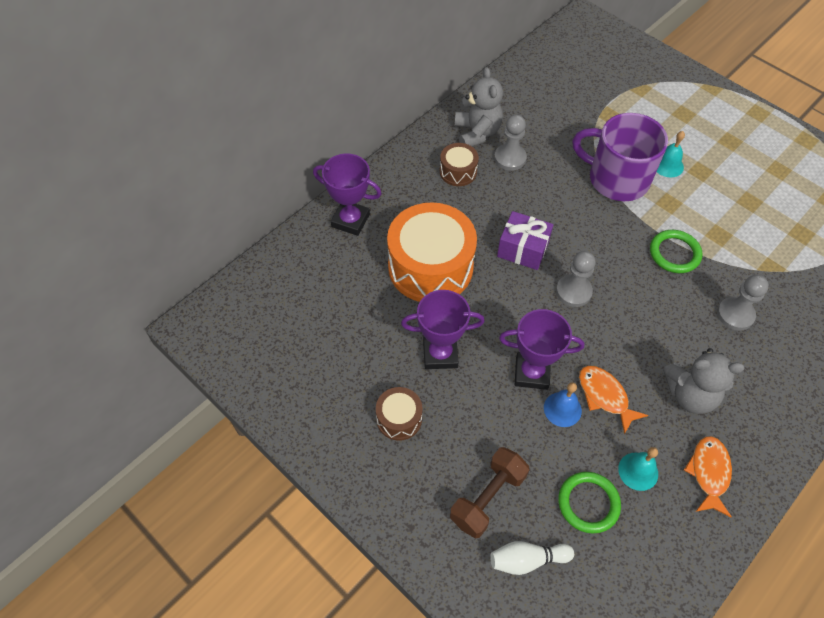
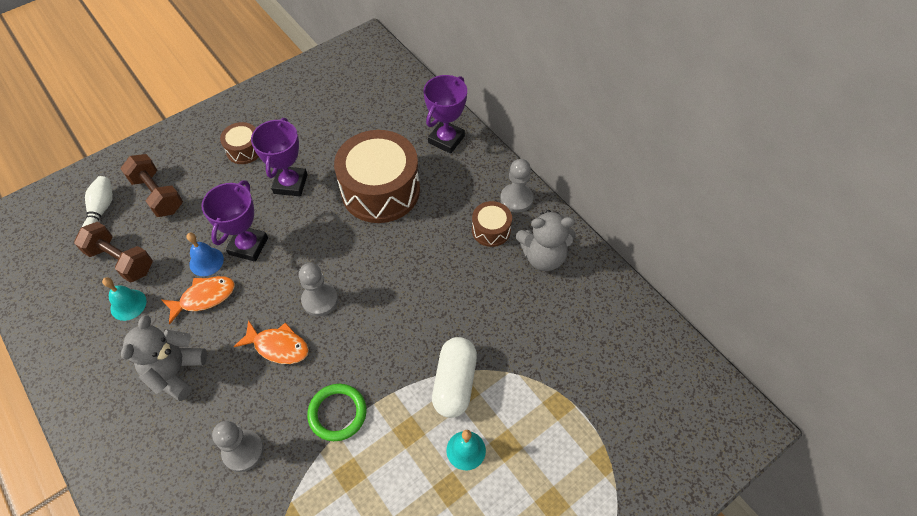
camera: 100 degrees right, 0 degrees up
orange drum [387,202,477,302] -> brown drum [334,130,420,223]
grey pawn [494,115,527,171] -> grey pawn moved to [500,159,533,213]
purple gift [497,211,553,270] -> none
green ring [558,472,621,533] -> brown dumbbell [74,222,153,283]
purple mug [572,113,668,201] -> white capsule [432,337,477,418]
orange fish [684,436,732,517] -> orange fish moved to [234,320,309,364]

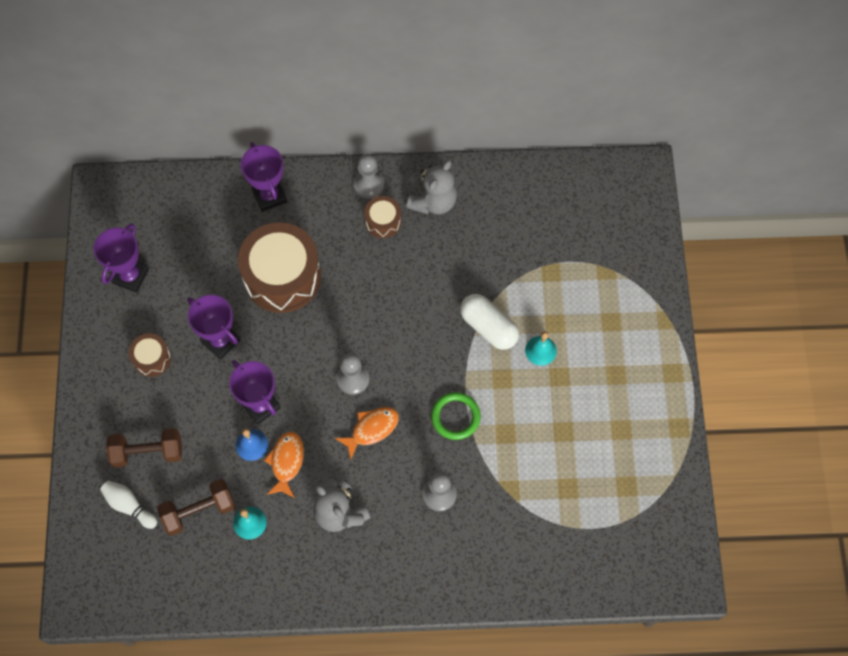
camera: 55 degrees left, 10 degrees up
none -> purple trophy [93,223,149,293]

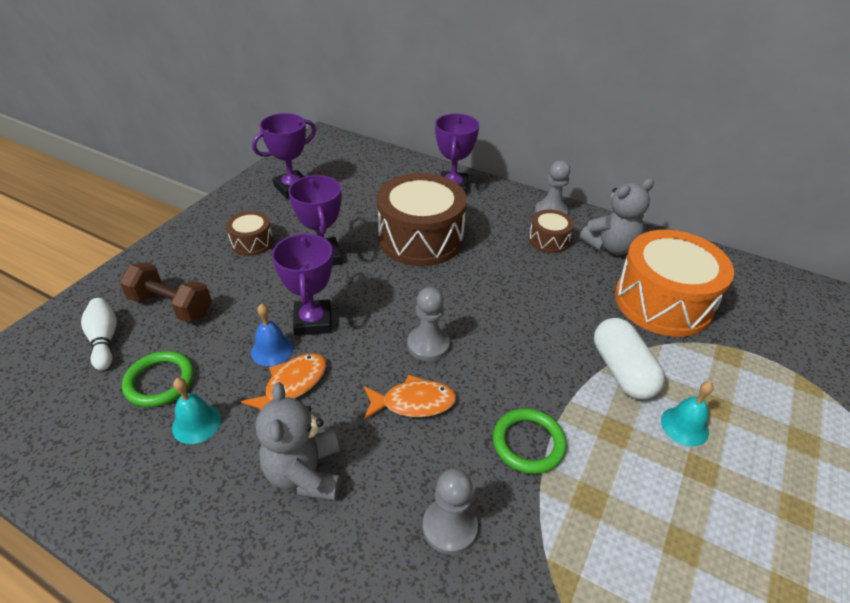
camera: 30 degrees right, 25 degrees down
brown dumbbell [157,479,235,536] -> green ring [122,351,194,407]
none -> orange drum [615,230,734,337]

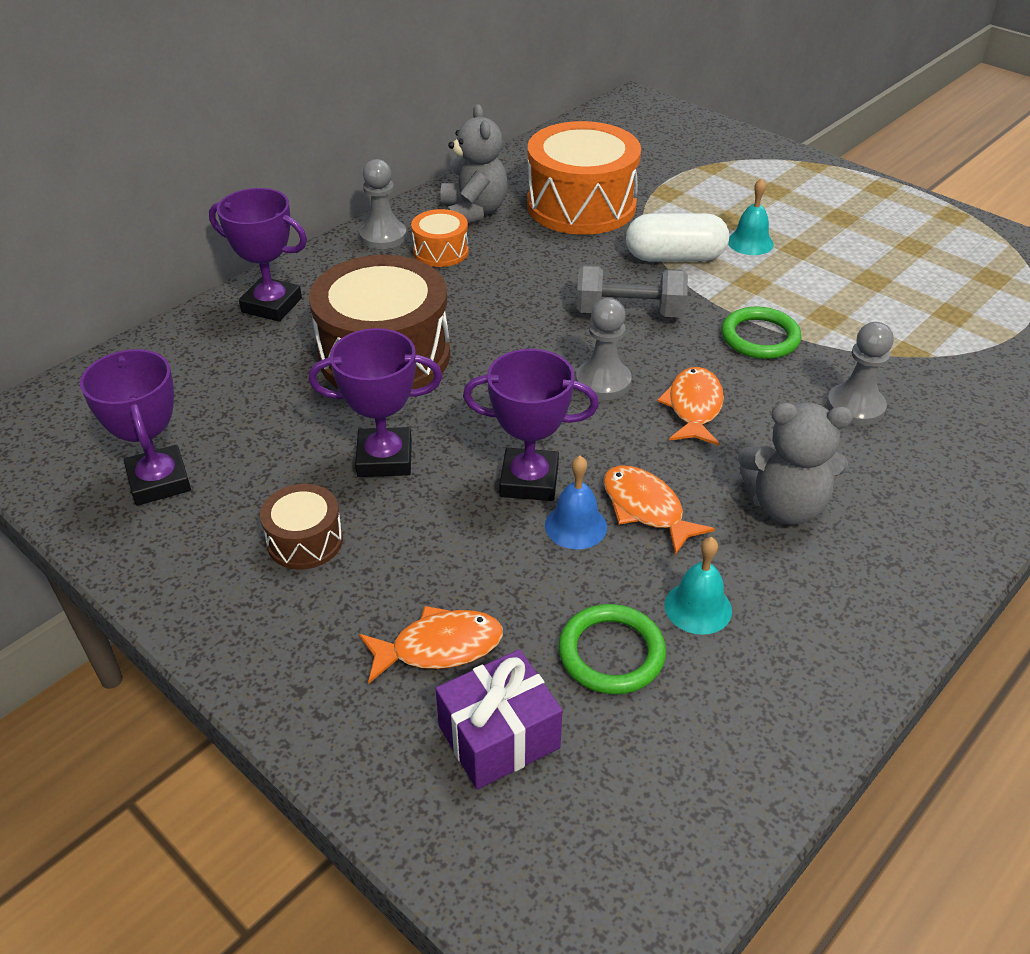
camera: 75 degrees left, 0 degrees up
white bowling pin [81,298,117,370] -> purple gift [435,649,563,789]
brown dumbbell [120,262,212,322] -> orange fish [359,606,503,684]
brown drum [529,210,574,253] -> orange drum [411,209,469,267]
none -> grey dumbbell [576,265,688,318]

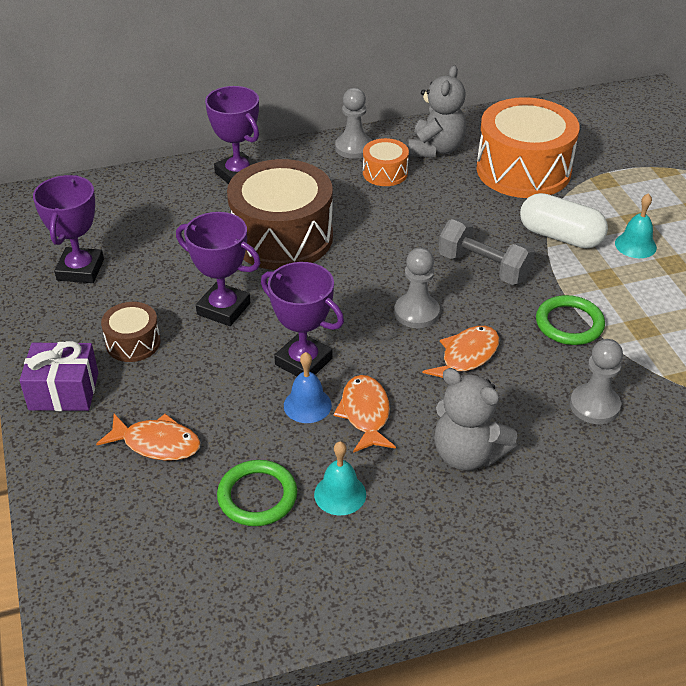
camera: 30 degrees right, 0 degrees up
purple gift [435,649,563,789] -> purple gift moved to [19,341,98,411]

